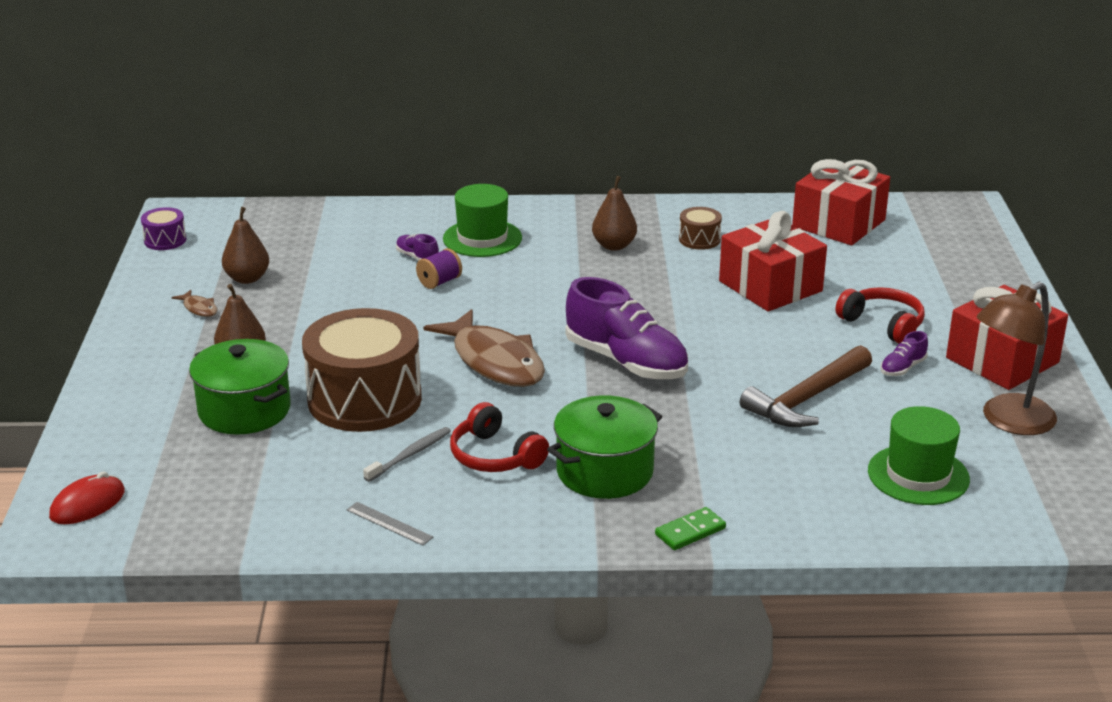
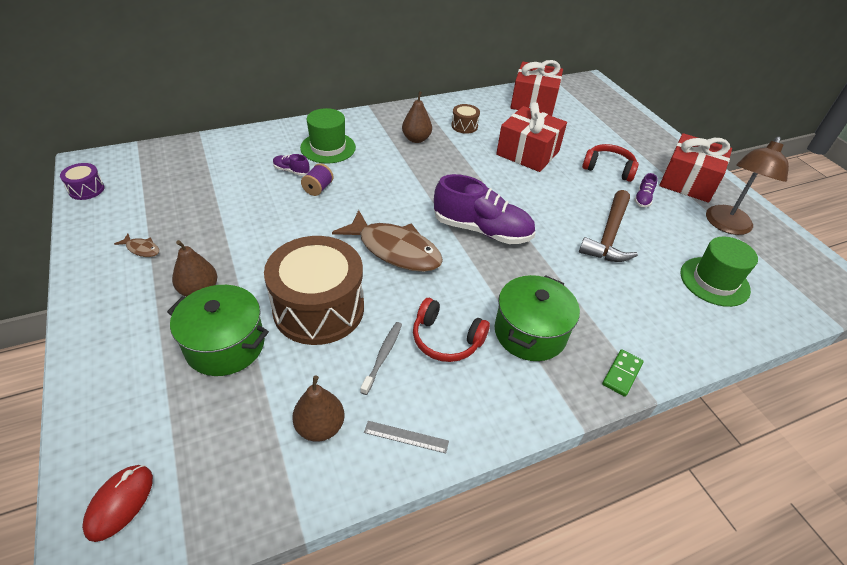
camera: 25 degrees left, 15 degrees up
brown pear [222,207,269,284] -> brown pear moved to [292,376,344,442]

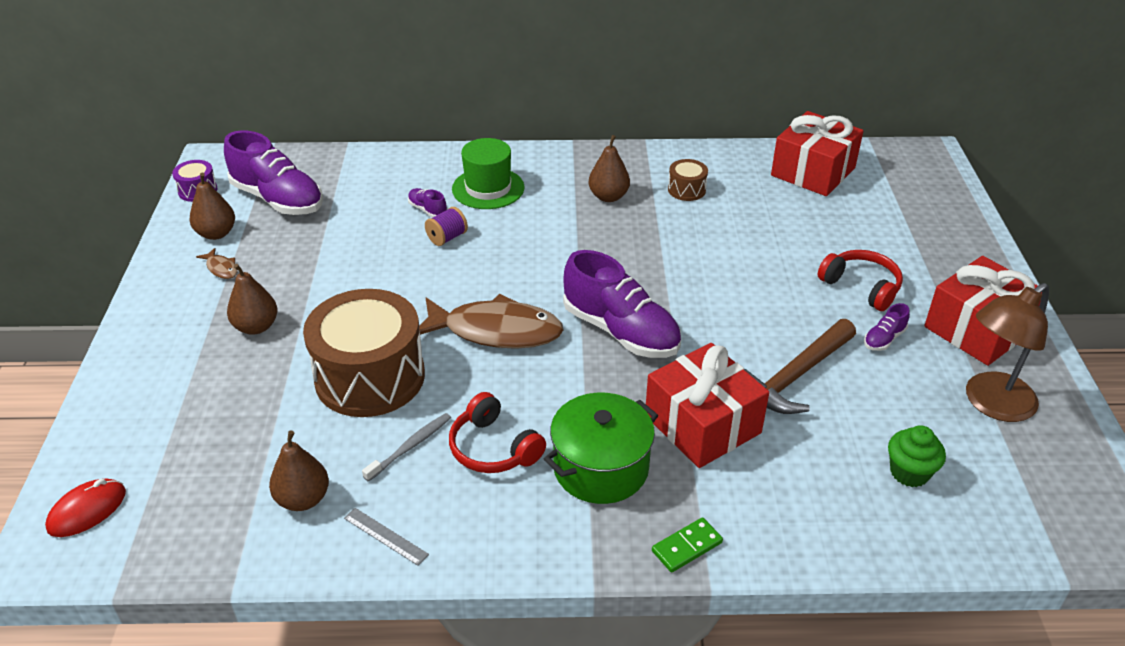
camera: 25 degrees right, 5 degrees down
green pot [167,285,269,376] -> none
brown fish [332,210,443,272] -> brown fish turned 45 degrees counterclockwise [419,294,563,349]
red gift [496,102,567,172] -> red gift moved to [646,343,769,468]
green hat [680,237,758,307] -> green cupcake [888,425,946,487]
none -> brown pear [189,172,235,240]
none -> purple shoe [224,130,323,215]

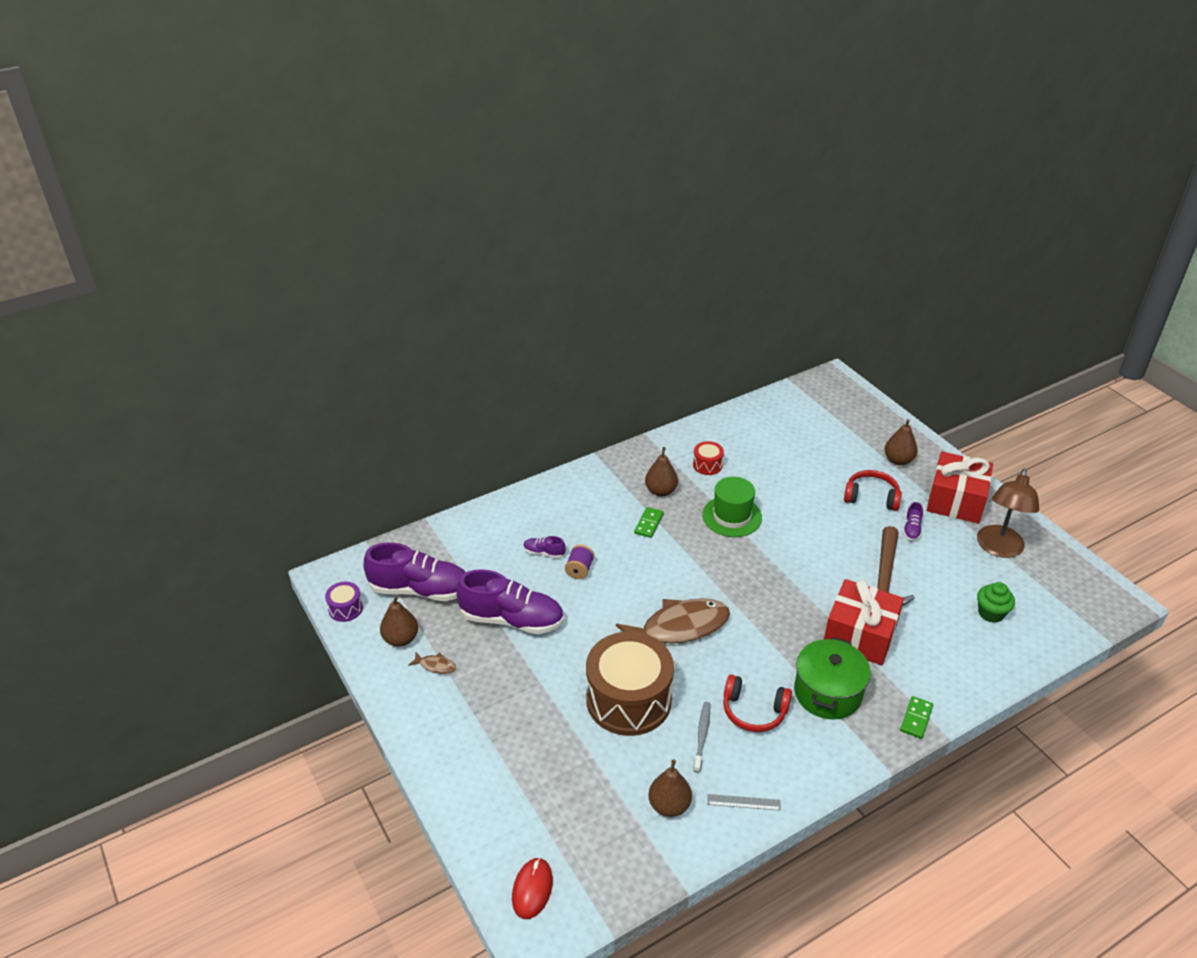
camera: 30 degrees left, 0 degrees up
brown pear [227,264,277,335] -> brown pear moved to [885,419,918,465]
green hat [452,138,525,209] -> green hat moved to [702,477,762,537]
purple shoe [563,250,681,358] -> purple shoe moved to [456,569,564,634]
brown drum [668,159,708,201] -> red drum [693,441,724,475]
red gift [771,111,863,196] -> none
none -> green domino [634,507,664,538]

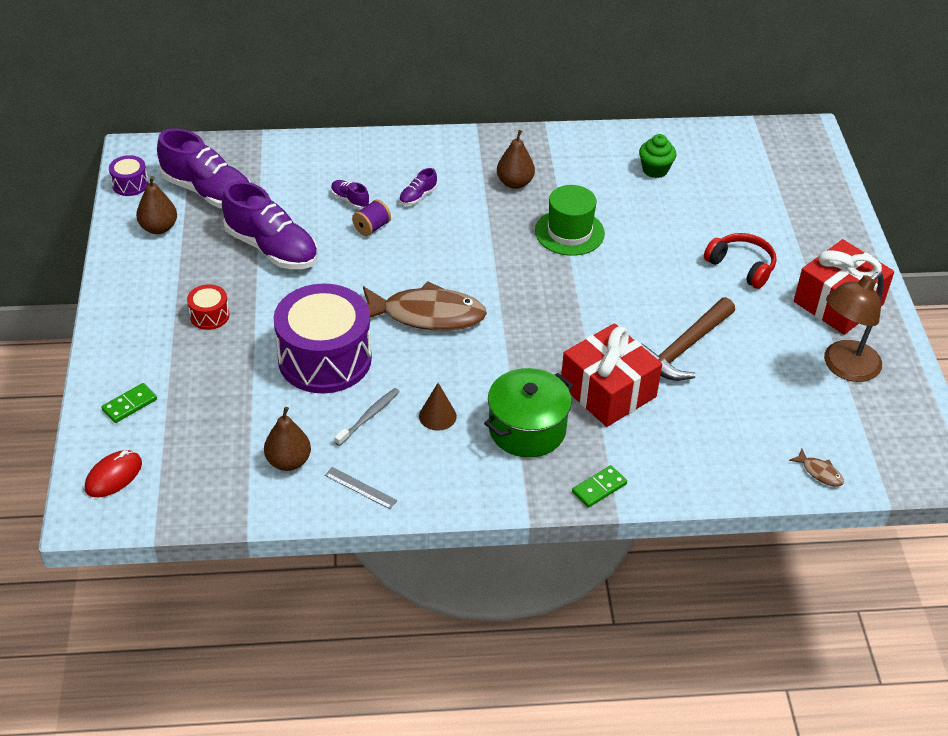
camera: 25 degrees right, 5 degrees up
brown fish [408,652,456,674] -> brown fish moved to [789,449,844,487]
brown drum [586,632,674,736] -> purple drum [273,284,372,393]
green domino [634,507,664,538] -> green domino moved to [101,383,157,423]
red drum [693,441,724,475] -> red drum moved to [187,284,229,330]
red headphones [723,675,792,732] -> brown cone [419,383,457,431]
brown pear [885,419,918,465] -> none
purple shoe [903,502,923,541] -> purple shoe moved to [399,168,437,205]
green cupcake [977,582,1015,623] -> green cupcake moved to [639,134,676,178]

